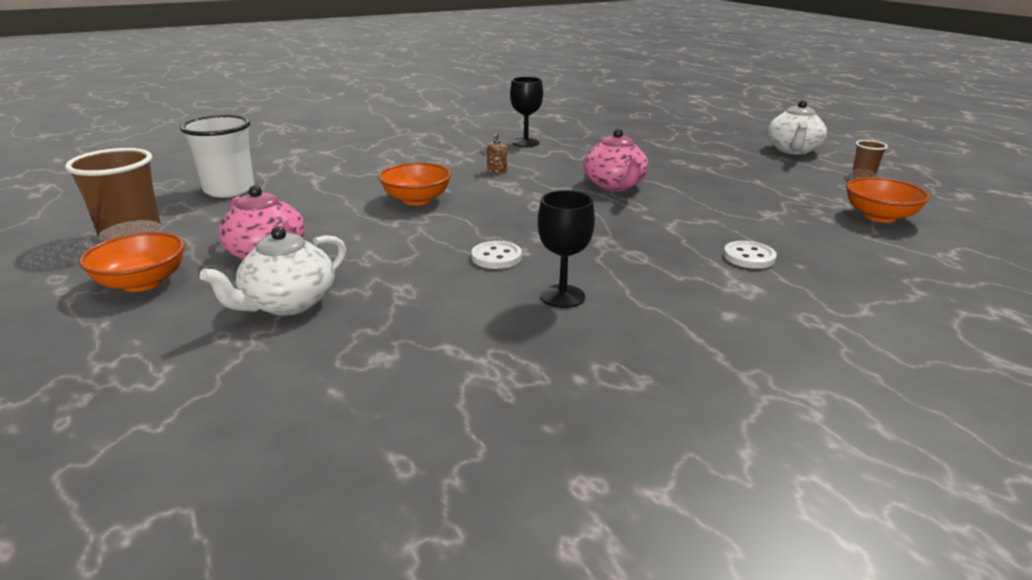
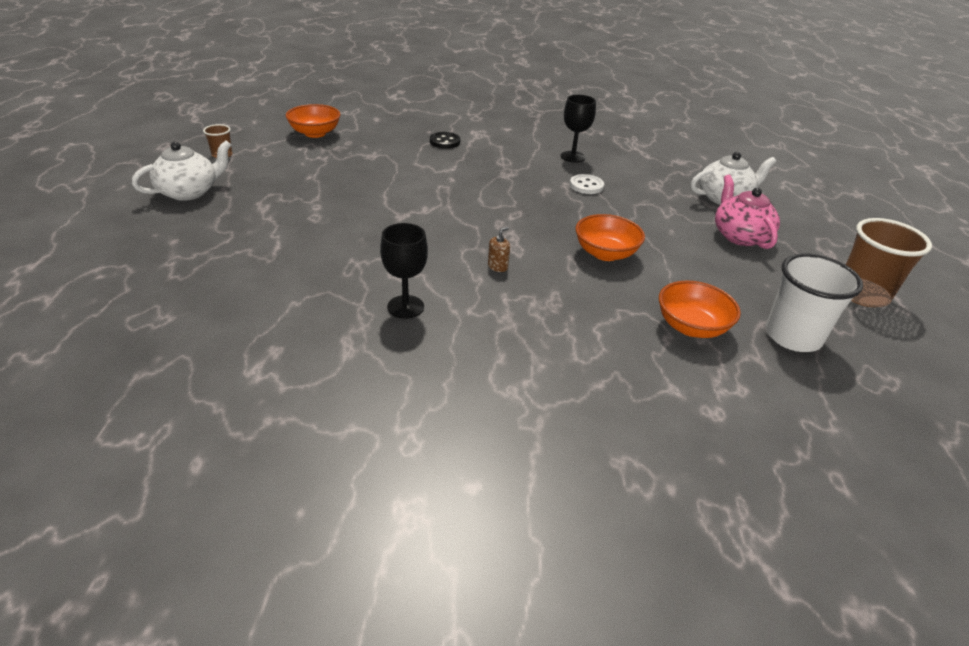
camera: 150 degrees left, 10 degrees up
orange bowl [79,232,185,292] -> orange bowl moved to [659,280,741,338]
pink teapot [583,128,648,191] -> none
white button [724,241,777,269] -> black button [430,132,460,148]

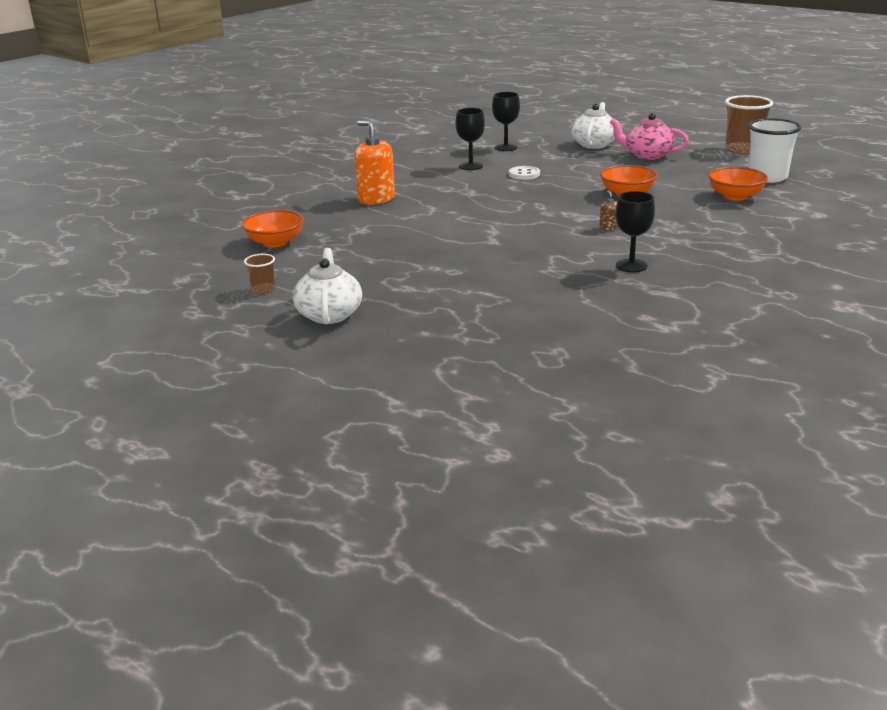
camera: 50 degrees left, 10 degrees down
black button [430,132,460,148] -> orange soap dispenser [354,121,395,205]
none -> black goblet [492,92,520,151]

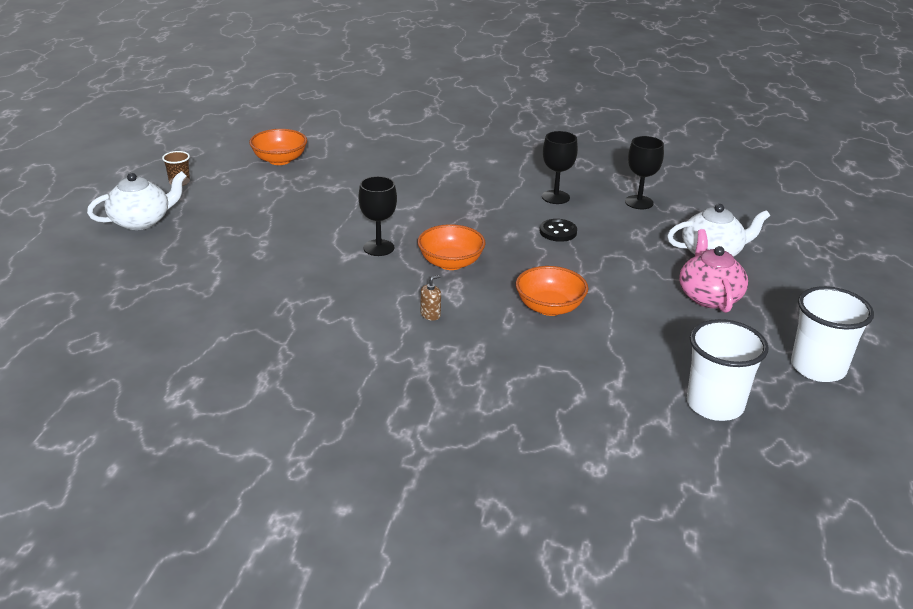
camera: 60 degrees right, 5 degrees up
orange soap dispenser [354,121,395,205] -> none
white button [509,166,540,180] -> black button [540,219,577,242]
black goblet [616,191,655,273] -> black goblet moved to [359,176,397,256]
orange bowl [708,167,768,201] -> orange bowl moved to [418,224,486,270]
brown cup [725,95,773,154] -> white cup [791,286,874,382]

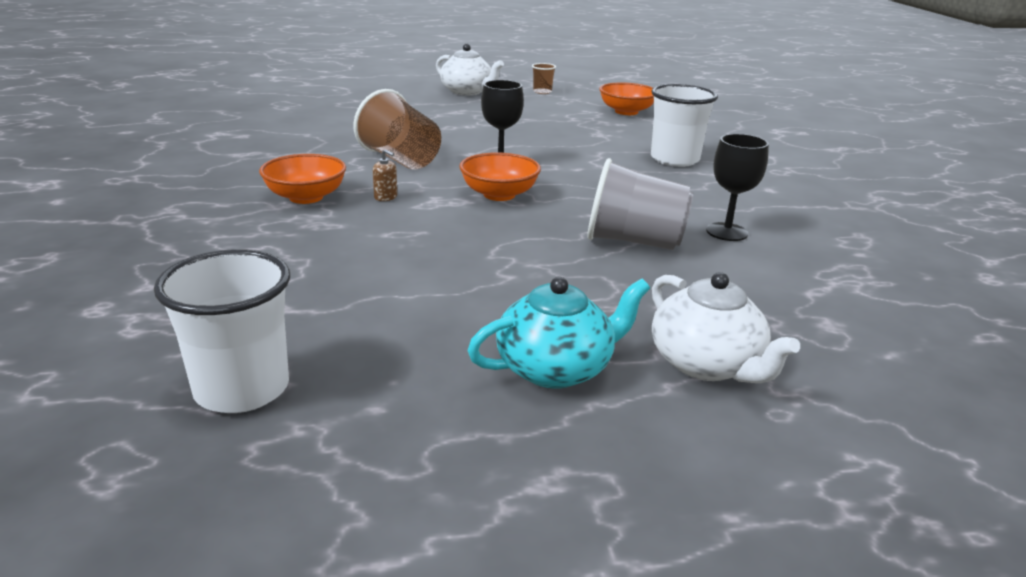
camera: 70 degrees right, 5 degrees down
orange bowl [516,266,588,316] -> orange bowl moved to [259,154,346,204]
black button [540,219,577,242] -> grey cup [587,158,693,250]
black goblet [625,136,664,209] -> none
pink teapot [679,229,748,313] -> turquoise teapot [467,277,650,389]
white cup [791,286,874,382] -> white cup moved to [651,84,718,167]
none -> brown cup [354,89,441,169]

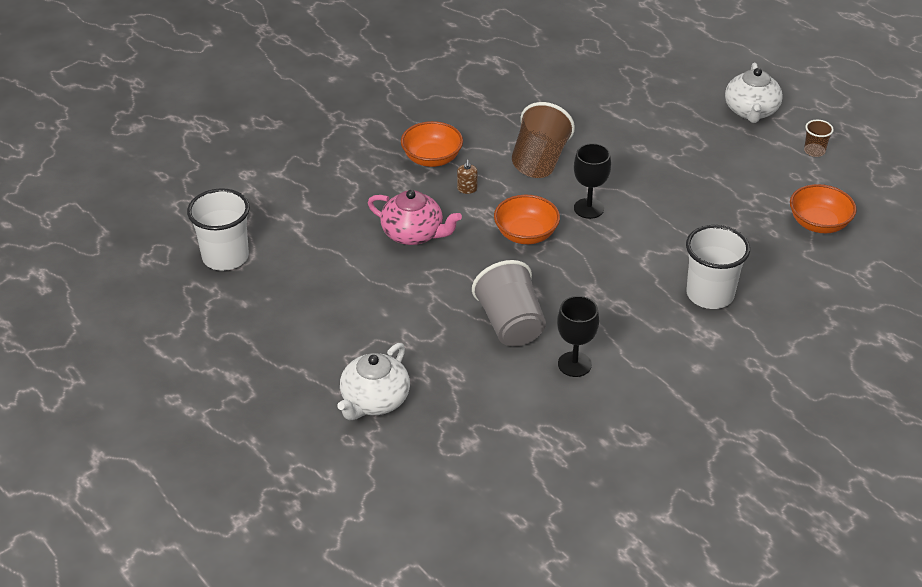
camera: 60 degrees right, 15 degrees up
turquoise teapot [467,277,650,389] -> none
none -> pink teapot [368,190,462,245]

